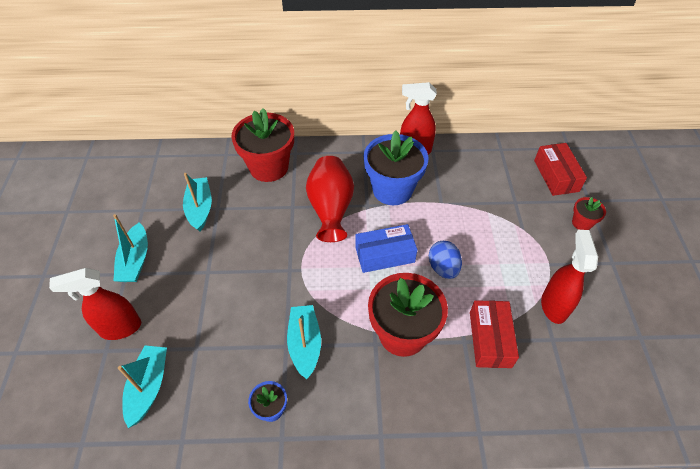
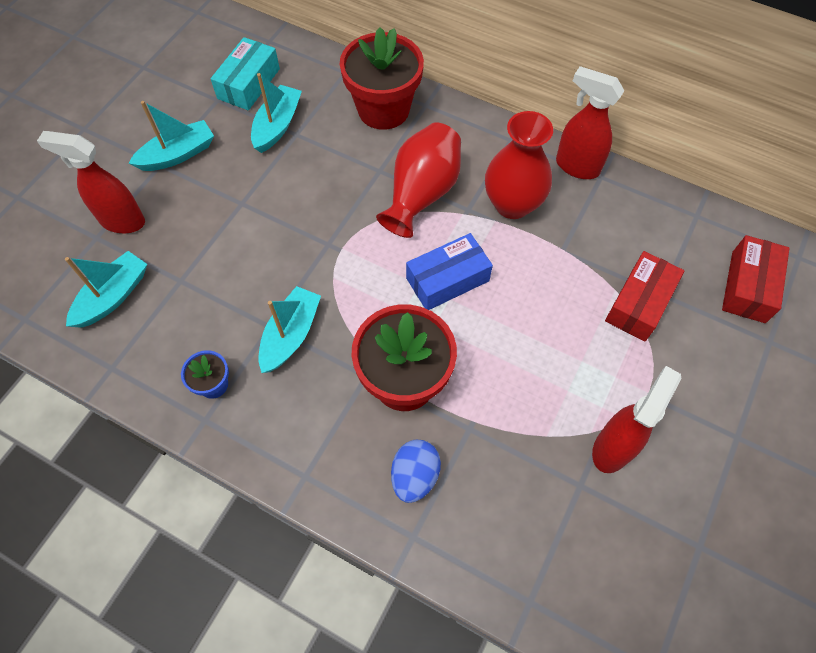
camera: 30 degrees right, 10 degrees up
turquoise boat [113,214,148,282] -> turquoise boat turned 150 degrees counterclockwise [129,101,214,171]
blue box [355,224,418,273] -> blue box turned 45 degrees counterclockwise [406,233,493,310]
blue flower pot [364,131,428,205] -> red vase [485,111,553,219]
blue egg [429,241,462,279] -> blue egg moved to [391,440,441,503]
red box [470,300,519,368] -> red box moved to [605,251,684,341]
red flower pot [572,197,606,230] -> none
none -> turquoise box [211,37,280,110]

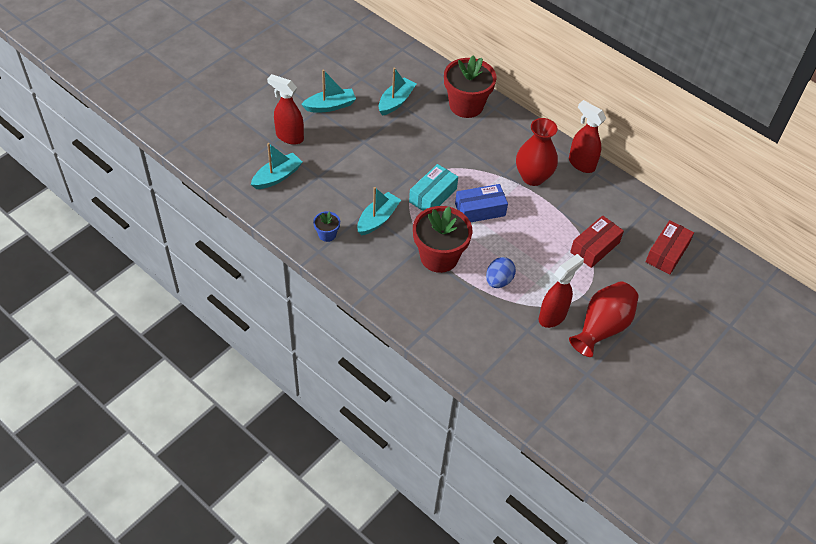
camera: 10 degrees right, 10 degrees down
turquoise box [211,37,280,110] -> turquoise box moved to [409,164,458,211]
red vase [376,122,461,238] -> red vase moved to [569,281,639,357]
blue egg [391,440,441,503] -> blue egg moved to [486,257,516,288]

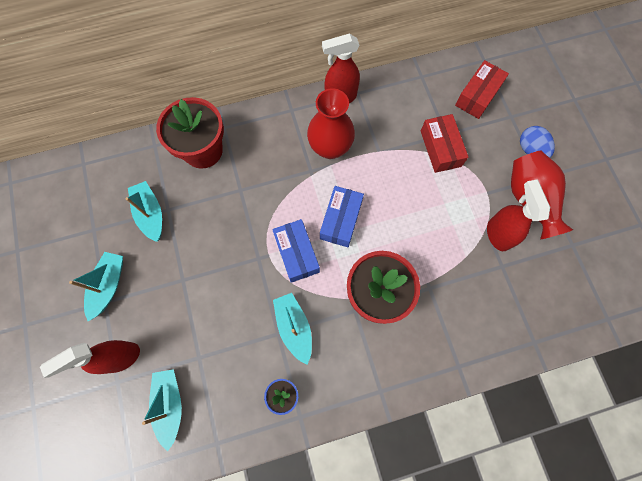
camera: 55 degrees left, 20 degrees up
turquoise box [409,164,458,211] -> blue box [272,219,320,283]
blue egg [486,257,516,288] -> blue egg moved to [520,126,555,158]
red box [645,220,694,274] -> red box turned 60 degrees clockwise [455,60,509,119]

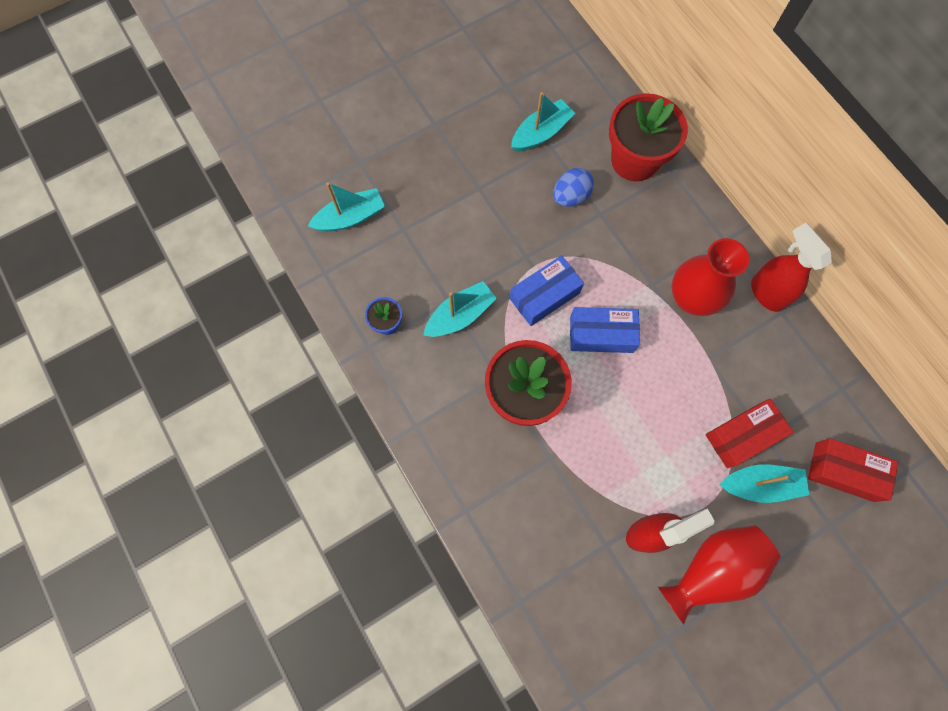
camera: 75 degrees right, 0 degrees up
red spray bottle [40,340,140,378] -> none
turquoise boat [69,252,123,321] -> turquoise boat moved to [720,464,810,503]
blue egg [520,126,555,158] -> blue egg moved to [553,168,594,207]

